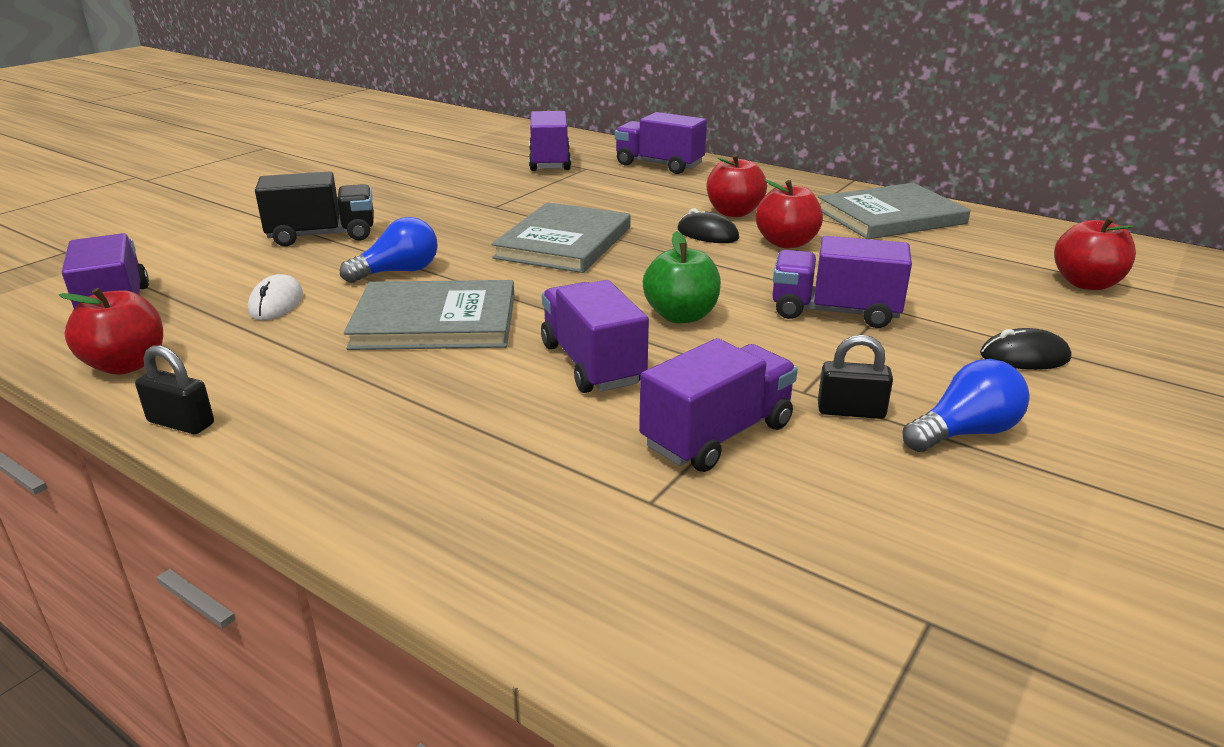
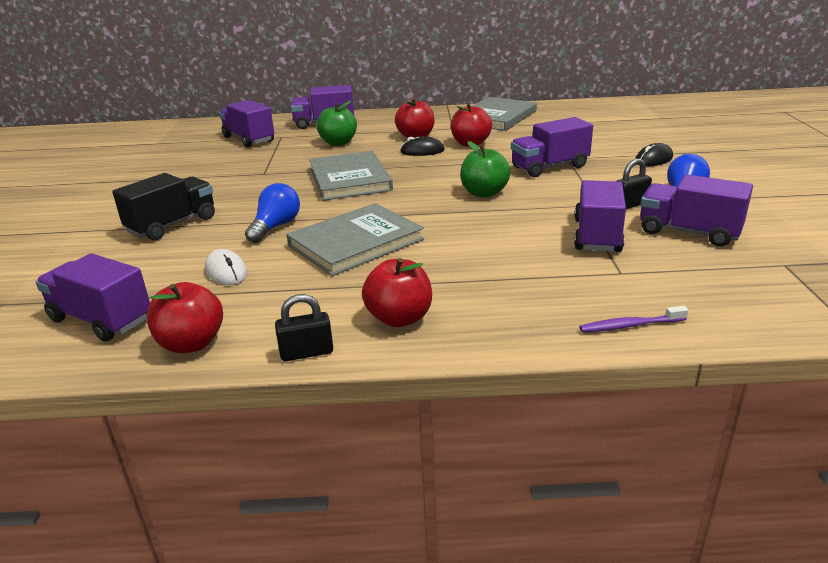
camera: 35 degrees left, 0 degrees up
purple truck [541,280,649,393] -> purple truck moved to [640,174,753,247]
red apple [1054,217,1136,290] -> red apple moved to [362,258,432,327]
none -> green apple [316,100,357,146]
none -> purple toothbrush [579,306,688,333]

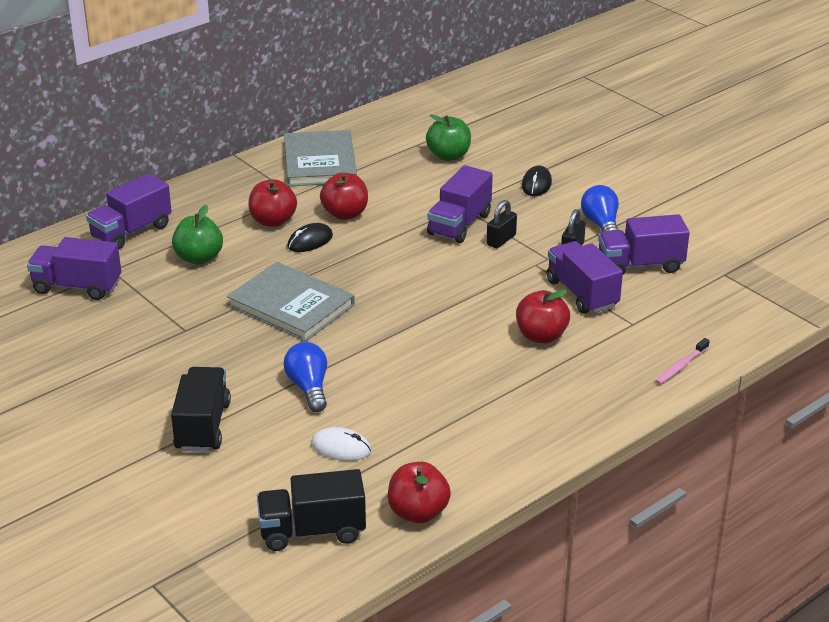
camera: 40 degrees left, 5 degrees up
purple truck [35,253,150,342] -> black truck [257,469,366,551]
black padlock [275,294,333,361] -> black padlock moved to [487,200,517,248]
grey book [286,203,424,276] -> none
red apple [362,258,432,327] -> red apple moved to [516,289,570,343]
green apple [460,141,511,197] -> green apple moved to [426,114,471,161]
purple toothbrush [579,306,688,333] -> pink toothbrush [655,338,710,384]

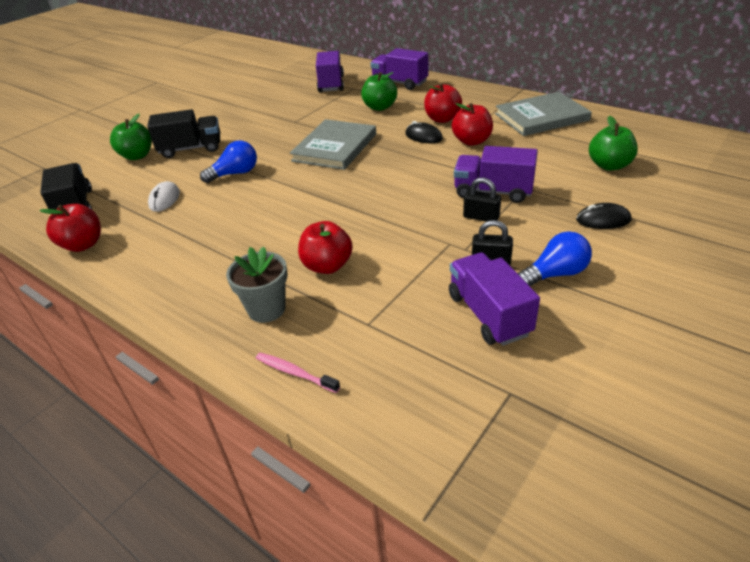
camera: 80 degrees right, 5 degrees up
purple truck [546,241,623,314] -> none
none -> green apple [110,114,152,160]
none -> grey flower pot [226,247,288,323]

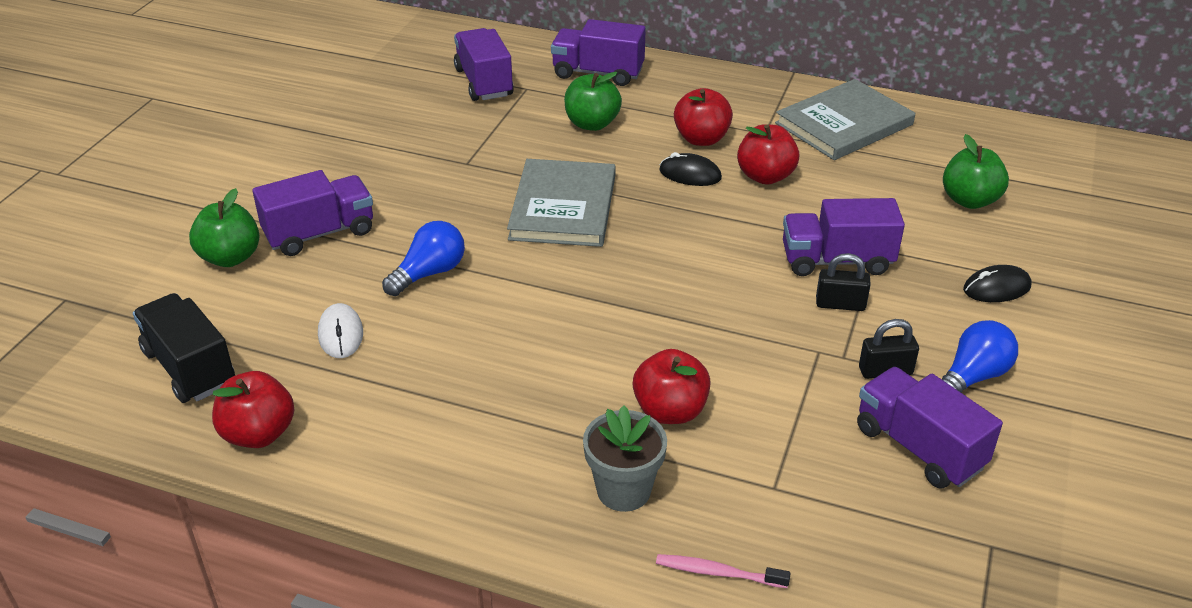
camera: 20 degrees left, 0 degrees up
black truck [147,109,220,158] -> purple truck [252,170,373,256]

